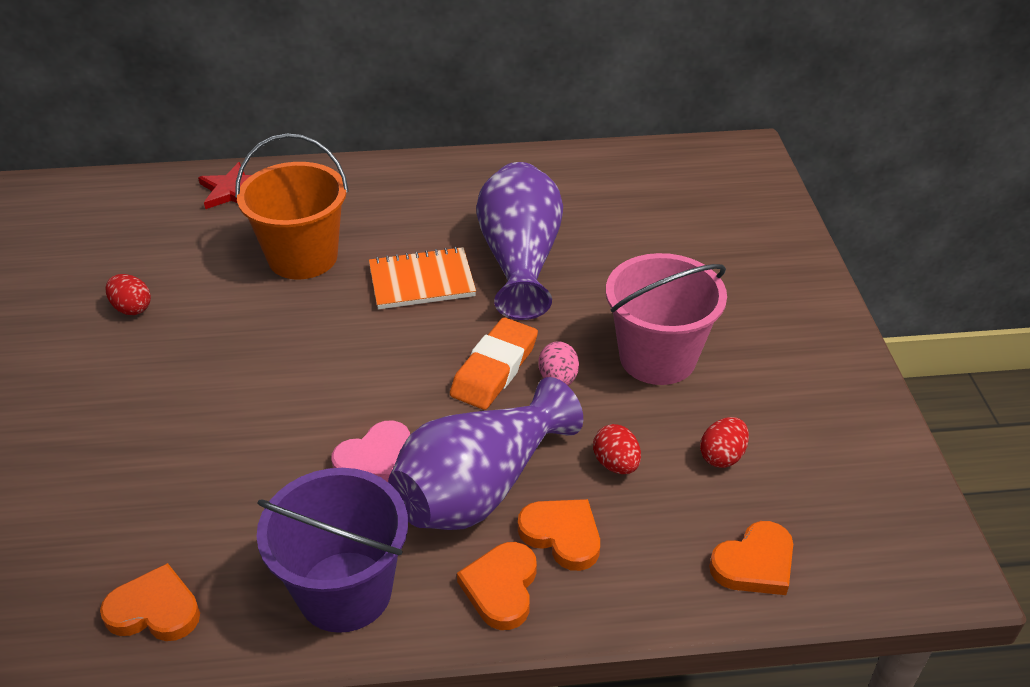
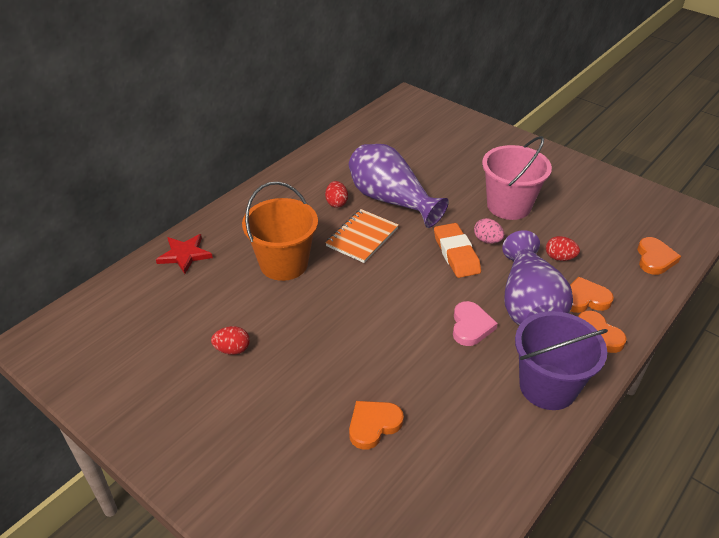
camera: 45 degrees left, 0 degrees up
orange heart [100,563,200,641] -> orange heart moved to [349,401,404,450]
red egg [700,417,749,468] -> red egg moved to [325,181,348,208]

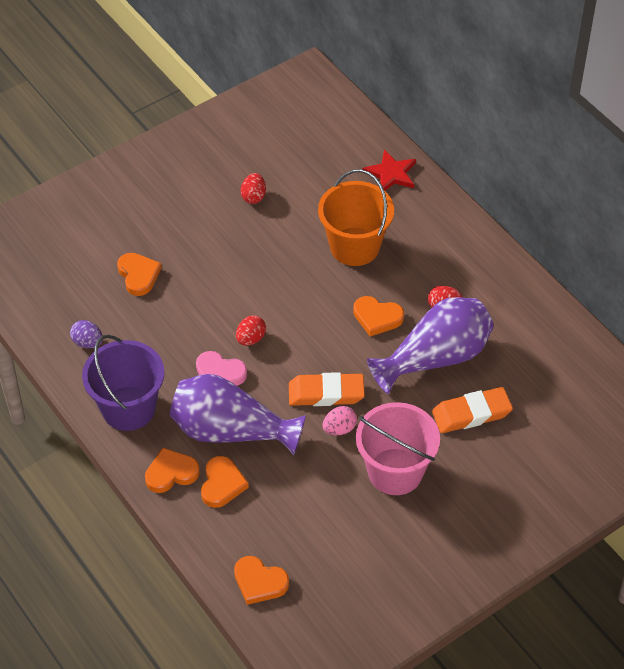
camera: 105 degrees right, 10 degrees up
orange notebook [325,209,399,263] -> orange heart [353,296,404,336]
red egg [546,236,580,261] -> red egg moved to [236,315,266,346]
none -> purple egg [70,320,103,348]
none -> orange eraser [432,387,513,433]

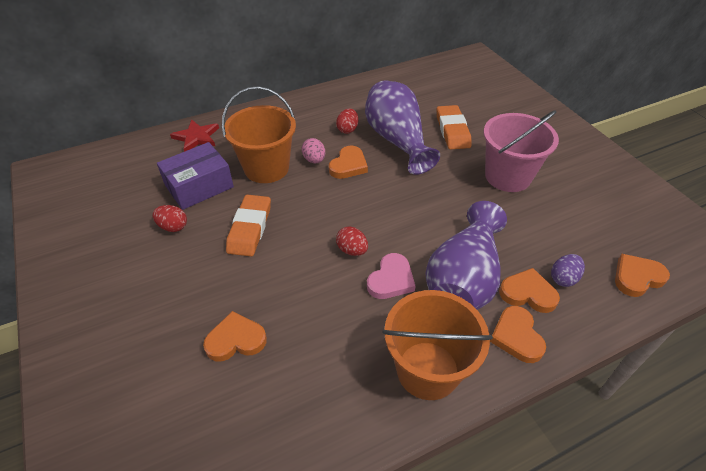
camera: 80 degrees left, 5 degrees down
purple egg [70,320,103,348] -> purple egg moved to [551,254,585,287]
purple bucket [82,335,165,431] -> orange bucket [382,290,493,400]
orange heart [234,556,289,605] -> orange heart turned 150 degrees counterclockwise [615,254,670,297]
orange eraser [289,372,365,406] -> orange eraser moved to [226,195,271,256]
pink egg [323,406,357,436] -> pink egg moved to [301,138,325,163]
none -> purple box [157,142,234,210]

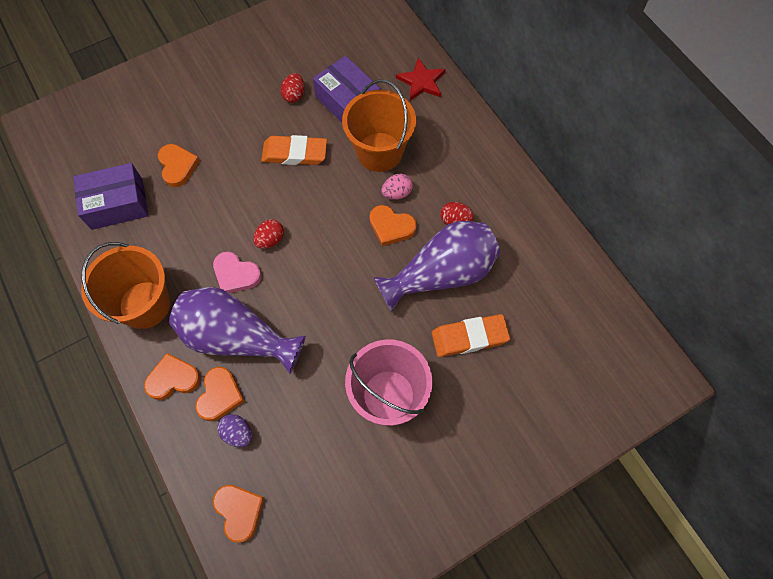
camera: 85 degrees right, 20 degrees up
none -> purple box [73,163,148,230]

